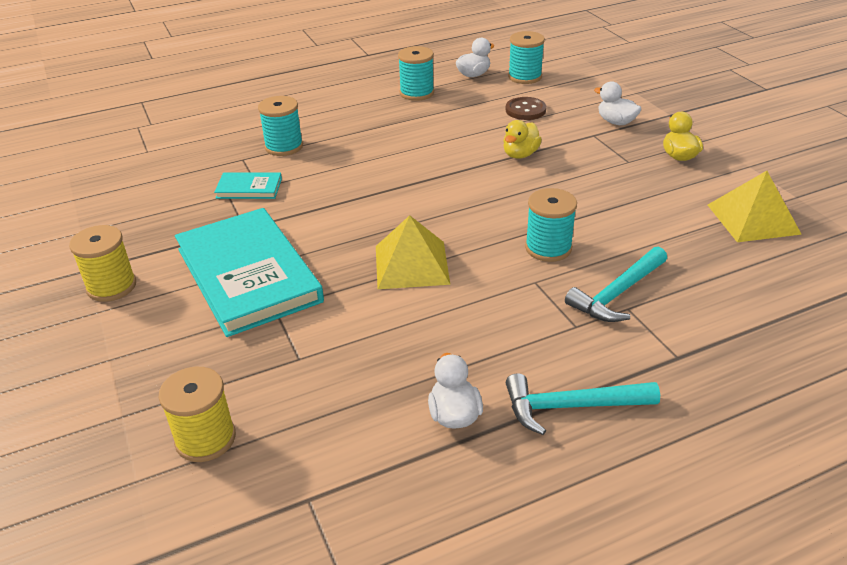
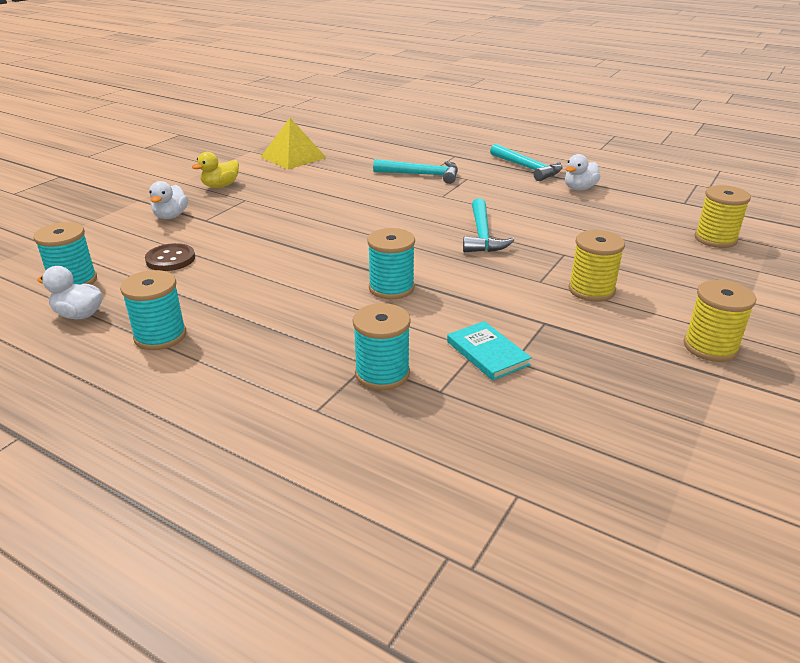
camera: 125 degrees left, 5 degrees down
turquoise book [175,208,324,337] -> yellow spool [569,230,625,302]
yellow pyramid [376,215,450,289] -> turquoise hammer [463,198,514,252]
yellow duck [503,120,542,159] -> none
turquoise spool [525,188,577,262] -> turquoise spool moved to [367,228,415,300]

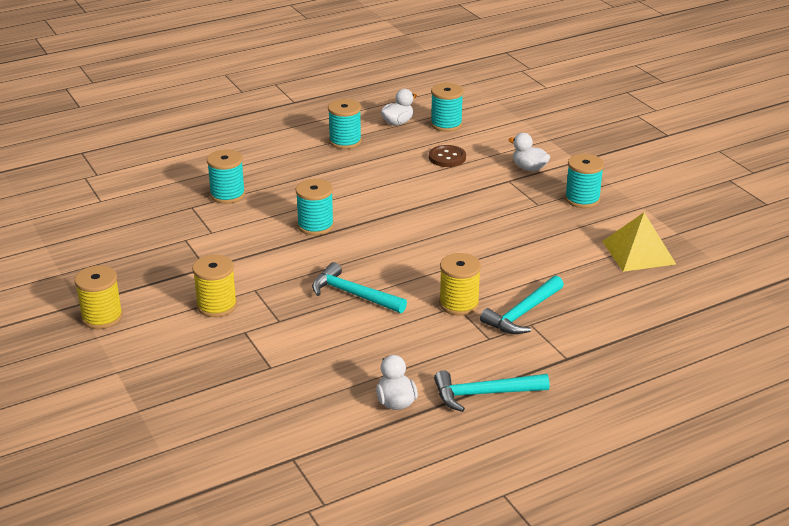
camera: 120 degrees right, 0 degrees up
yellow duck [192,152,239,188] -> turquoise spool [565,154,604,208]
turquoise book [447,321,532,380] -> none
yellow spool [694,185,751,248] -> yellow spool moved to [439,253,481,316]

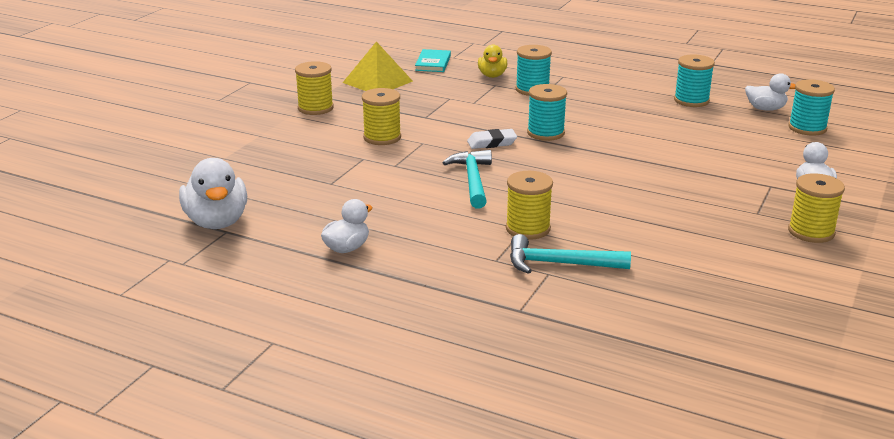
camera: 55 degrees right, 5 degrees down
brown button [429,145,466,167] -> none
turquoise hammer [434,370,549,412] -> none
turquoise spool [565,154,604,208] -> yellow spool [788,173,845,243]
yellow pyramid [602,213,676,272] -> yellow pyramid moved to [343,41,413,91]
none -> white duck [179,158,247,229]
none -> turquoise book [415,49,451,72]
none -> white eraser [467,129,517,149]
none -> yellow duck [478,45,507,78]

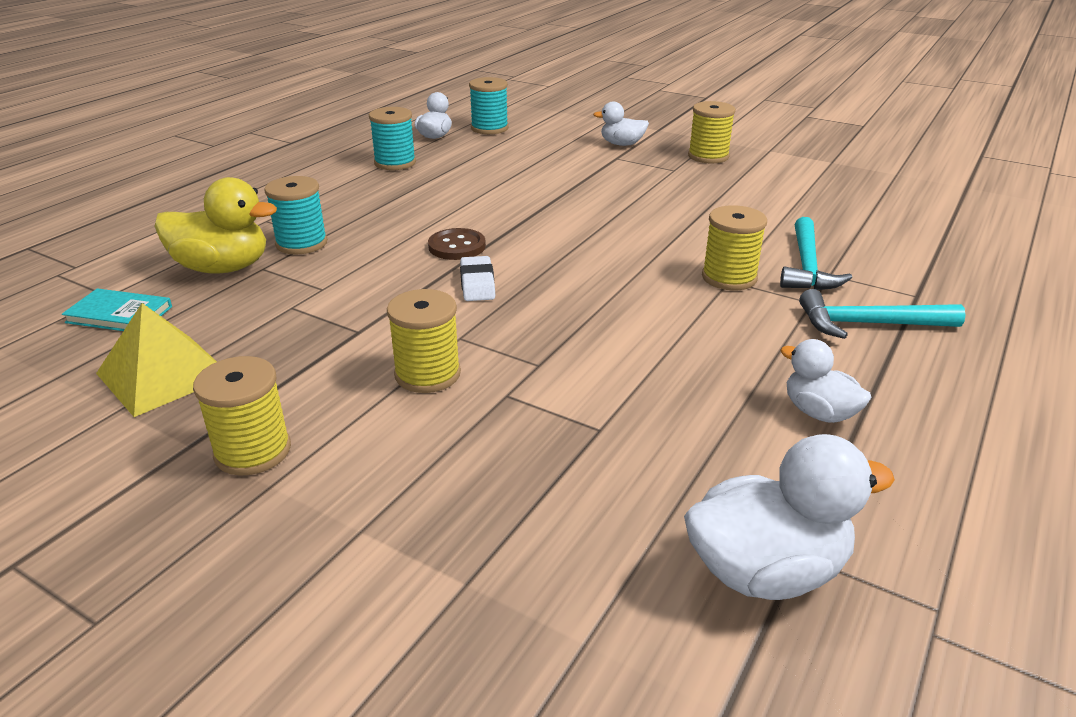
camera: 85 degrees left, 5 degrees up
turquoise hammer [442,150,492,208] -> turquoise hammer moved to [799,289,966,339]
yellow duck [478,45,507,78] -> yellow duck [154,177,277,273], size x1.66
turquoise spool [527,84,567,141] -> brown button [428,228,486,260]

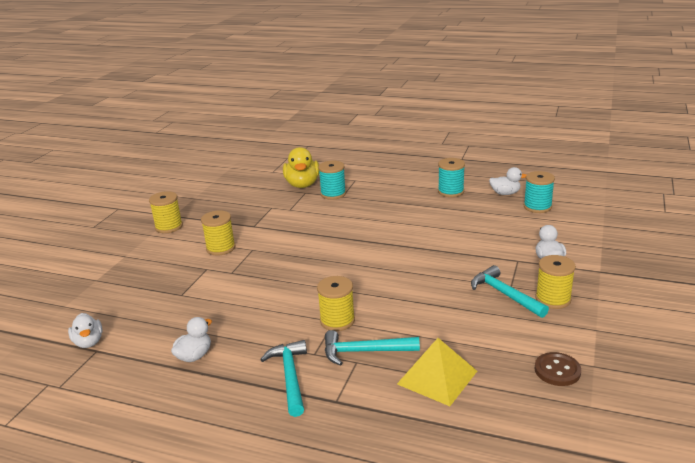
camera: 80 degrees right, 5 degrees down
turquoise book [62,288,172,331] -> none
yellow pyramid [96,303,217,417] -> yellow pyramid moved to [397,338,477,406]
brown button [428,228,486,260] -> brown button moved to [535,352,581,386]
white eraser [460,256,495,301] -> none
white duck [684,434,895,600] -> white duck [68,313,103,348], size x0.60
none -> turquoise hammer [471,265,549,318]

